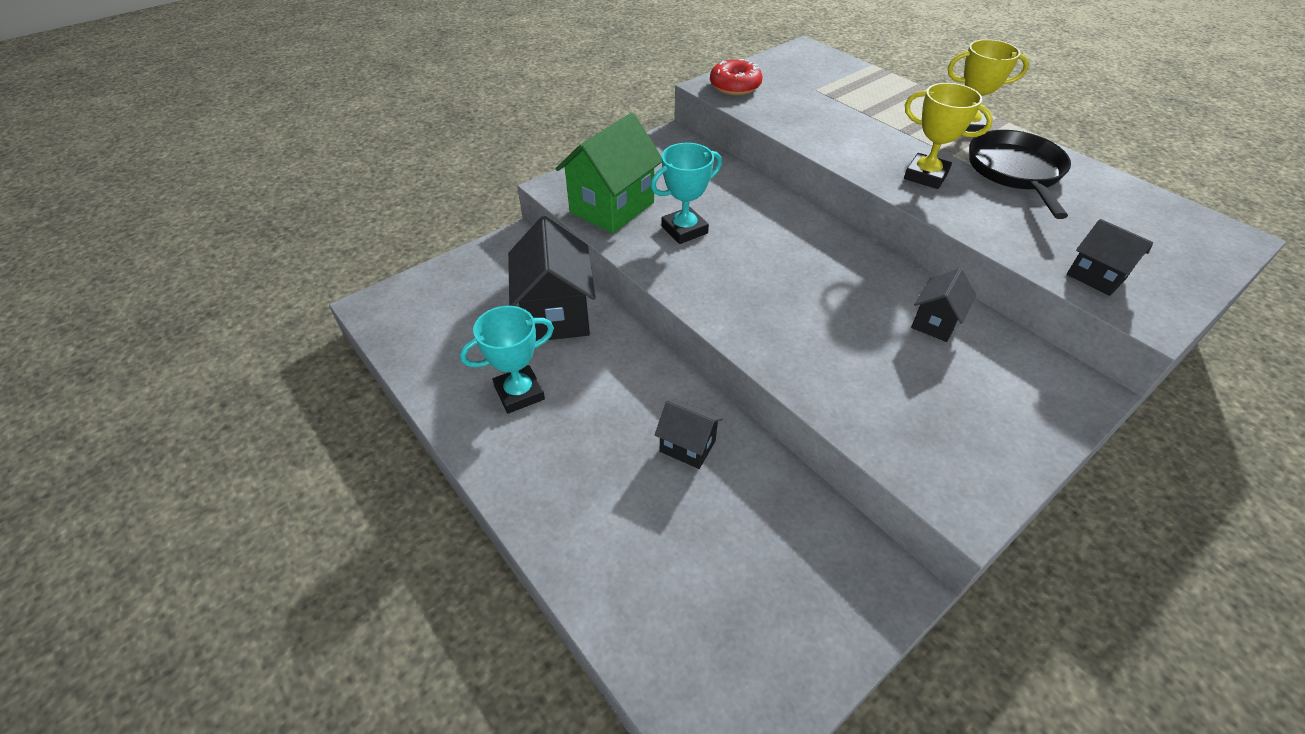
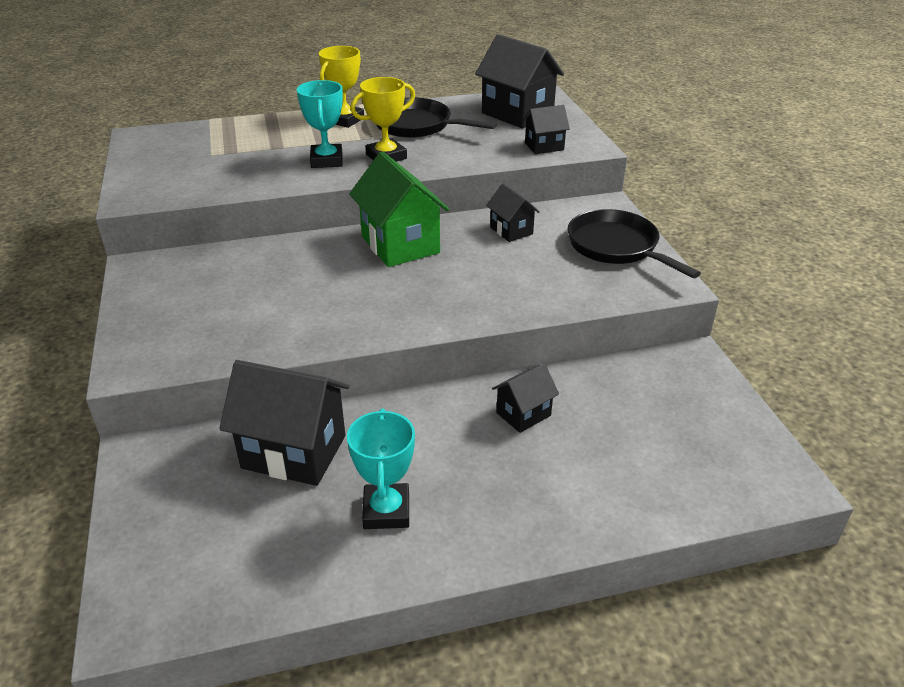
camera: 65 degrees left, 10 degrees down
green house [555,113,662,234] -> green house moved to [349,152,449,267]
turquoise trophy [651,143,722,244] -> turquoise trophy moved to [297,80,343,168]
red donut [710,59,763,95] -> none
none -> black house [475,34,564,129]
none -> black pan [568,209,701,278]

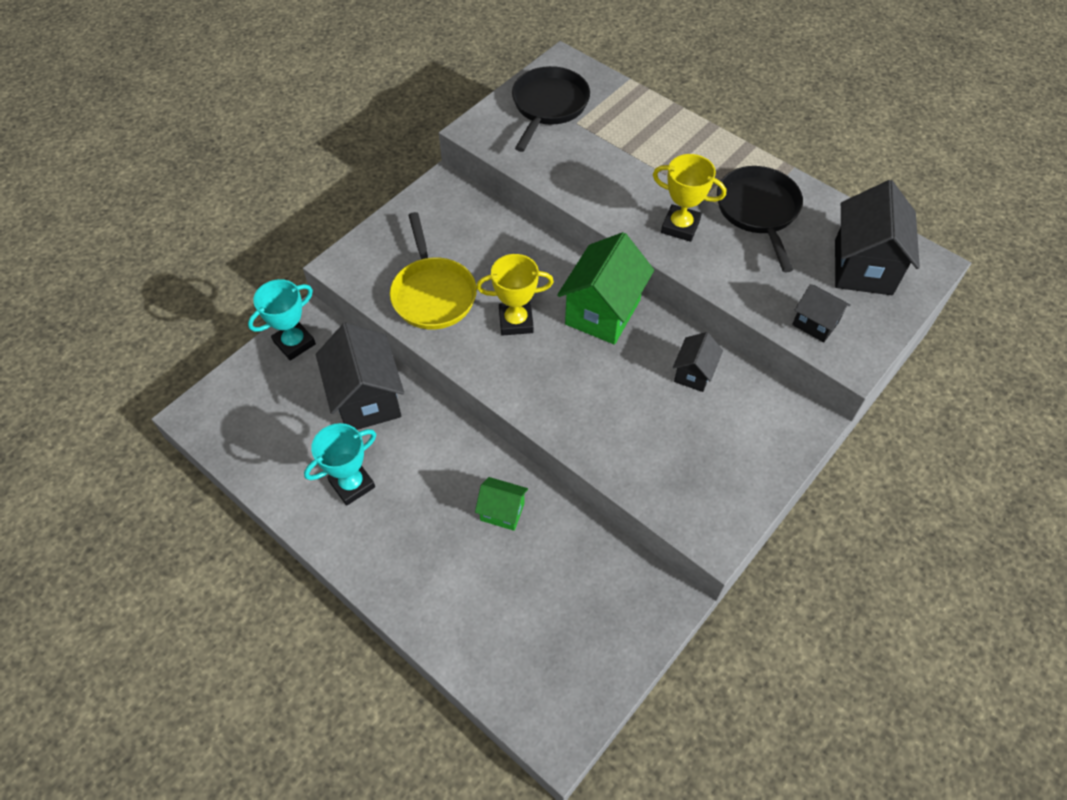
camera: 55 degrees right, 20 degrees up
turquoise trophy [297,80,343,168] -> turquoise trophy moved to [248,279,316,361]
yellow trophy [319,46,364,128] -> yellow trophy moved to [476,254,554,336]
black house [492,363,559,433] -> green house [475,477,528,531]
black pan [568,209,701,278] -> black pan moved to [512,66,590,152]
none -> yellow pan [390,212,477,330]

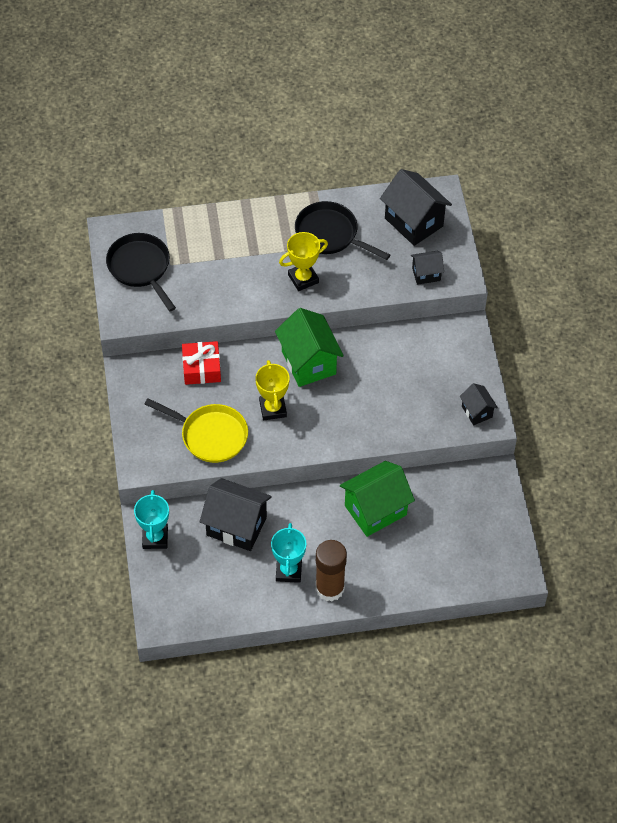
camera: 50 degrees left, 0 degrees up
green house [475,477,528,531] -> green house [340,461,415,537], size x1.88
yellow trophy [476,254,554,336] -> yellow trophy turned 45 degrees counterclockwise [255,360,290,420]
black house [673,332,723,392] -> black house moved to [460,383,498,425]
none -> red gift [182,341,221,385]
none -> brown glue stick [316,540,347,601]

